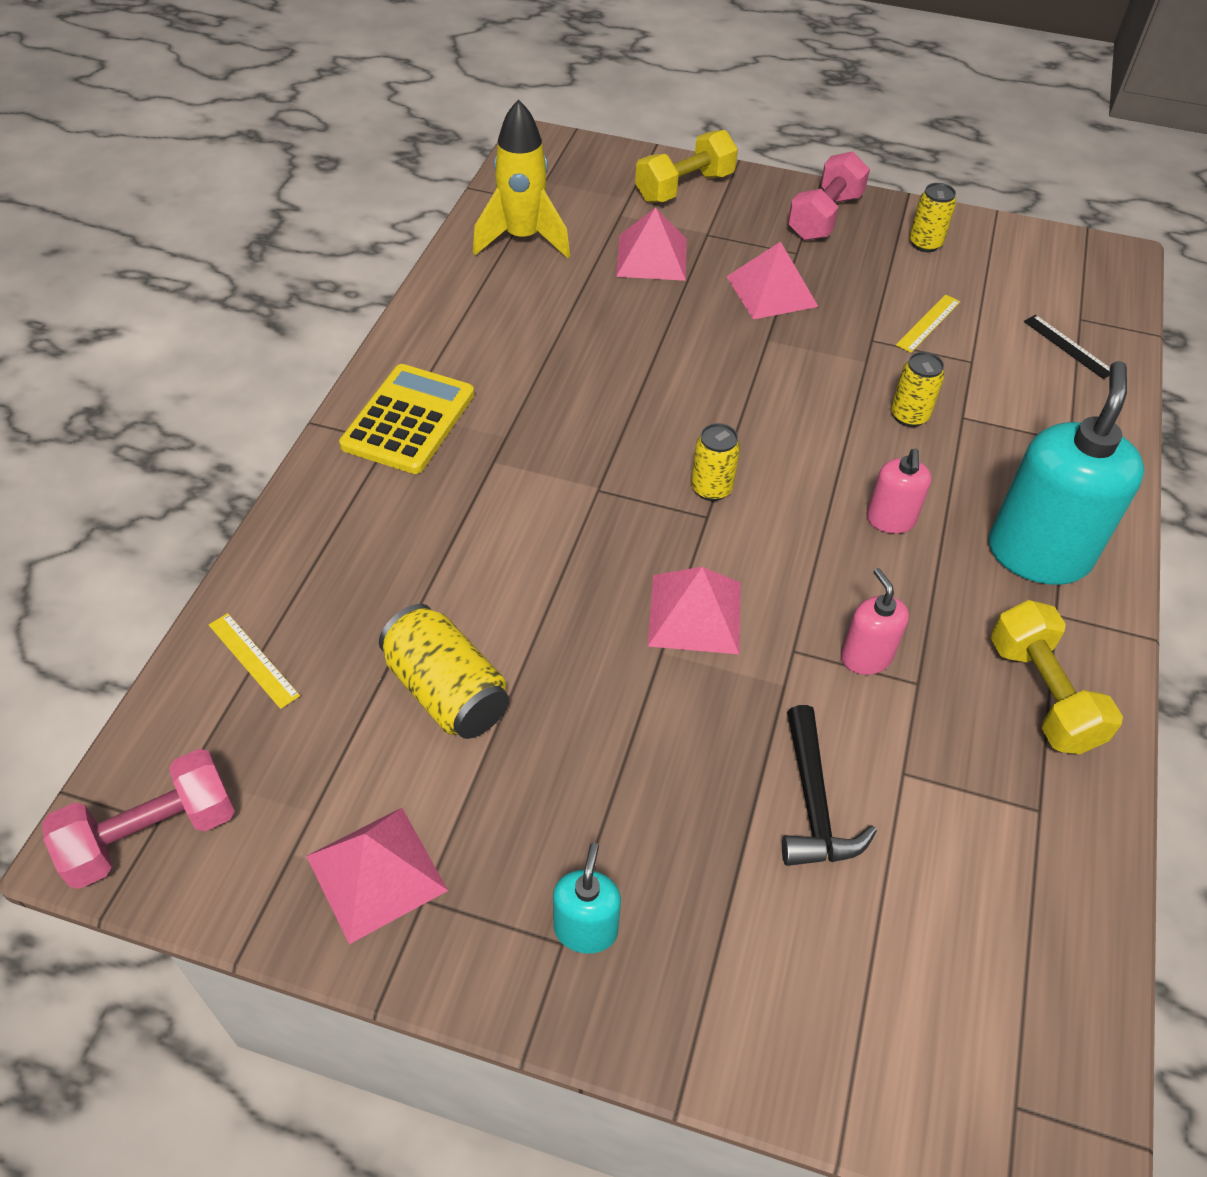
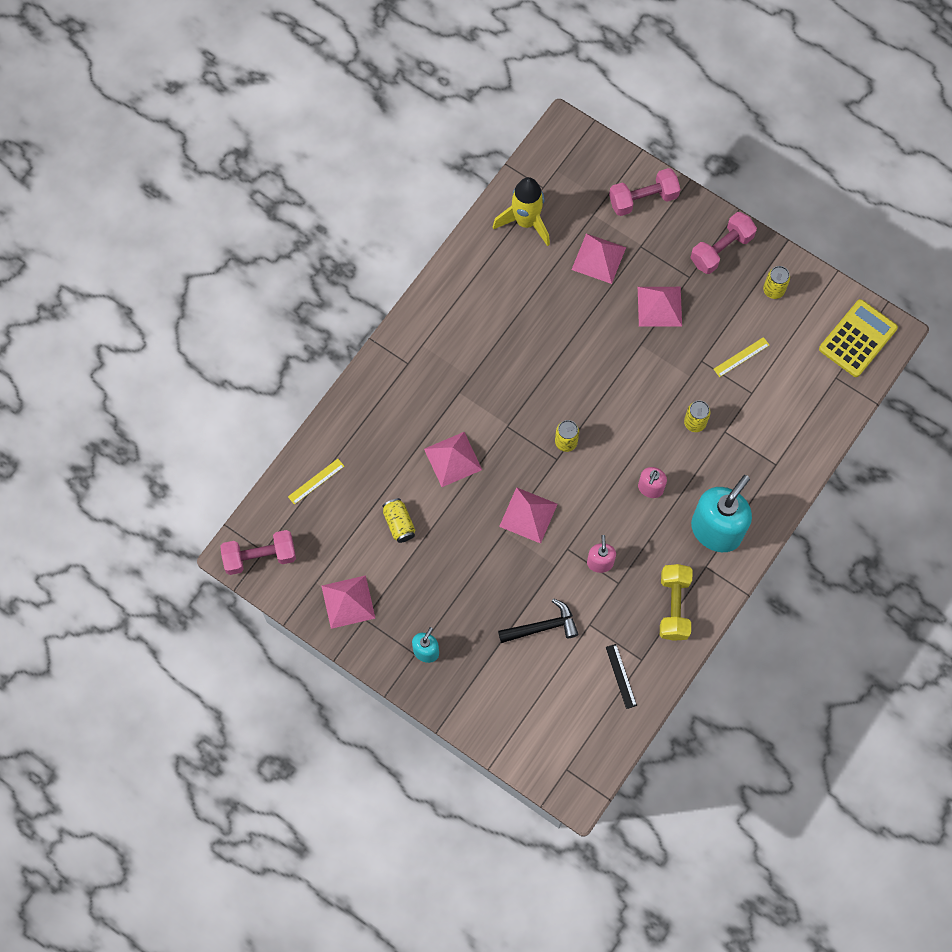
camera: 20 degrees right, 20 degrees up
yellow ruler [209,613,300,709] -> yellow ruler turned 75 degrees clockwise [288,459,344,505]
yellow calculator [339,364,474,474] -> yellow calculator moved to [819,299,898,377]
yellow can [379,604,509,739] -> yellow can [383,498,416,543], size x0.65
yellow dumbbell [635,130,738,203] -> pink dumbbell [609,168,681,216]
black hammer [782,705,877,866] -> black hammer turned 120 degrees counterclockwise [498,598,579,643]
black ruler [1024,315,1110,379] -> black ruler moved to [606,644,637,709]
none -> pink pyramid [424,432,482,487]

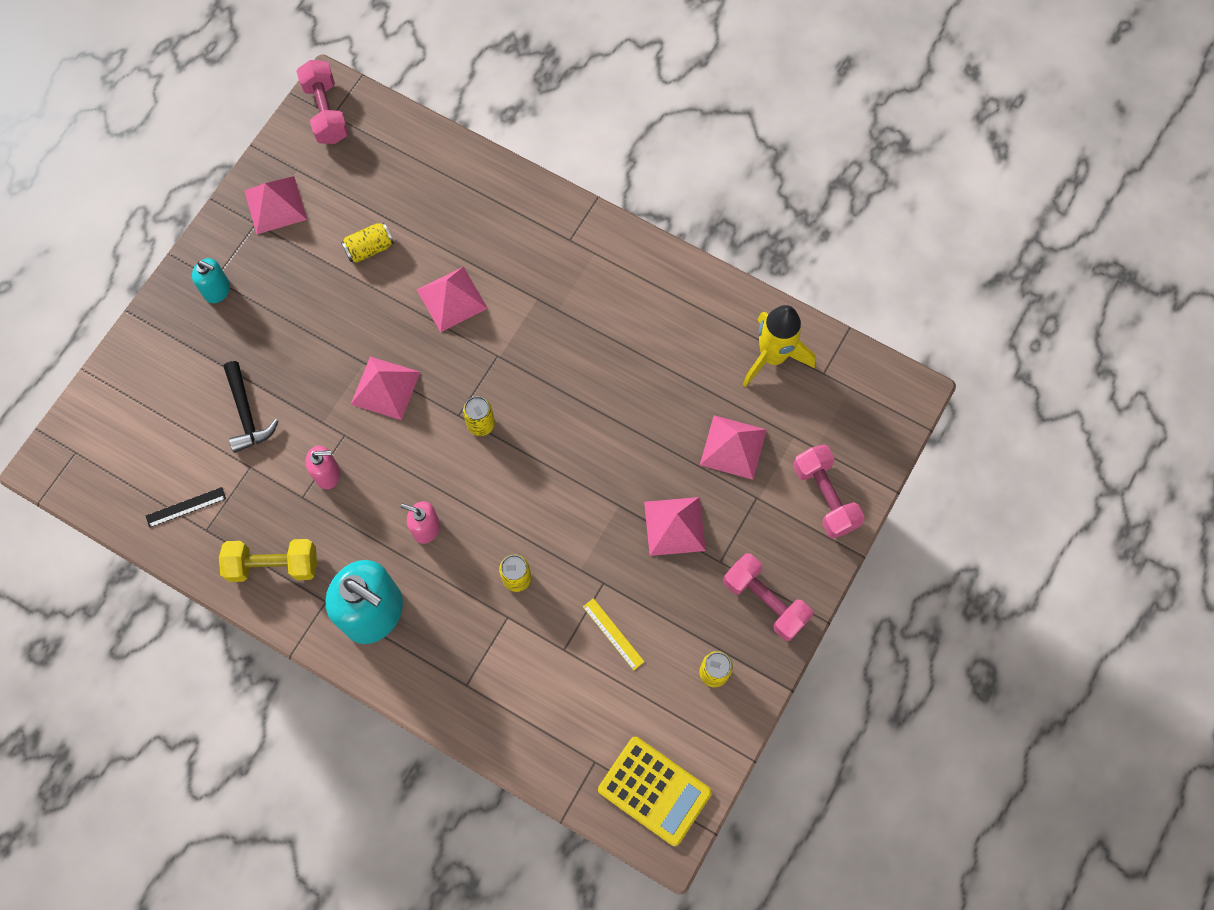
camera: 85 degrees right, 0 degrees up
yellow ruler [288,459,344,505] -> none

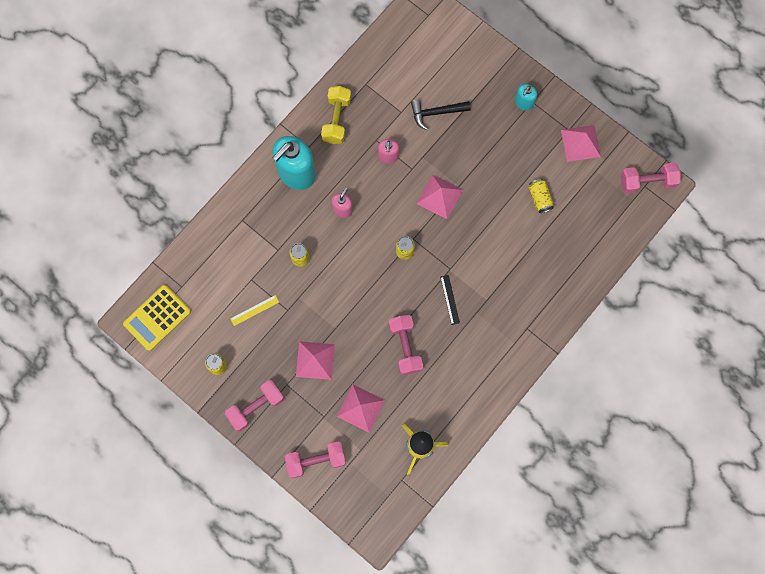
camera: 100 degrees right, 5 degrees up
black ruler [146,487,226,528] -> black ruler moved to [440,275,460,325]
pink pyramid [417,266,488,332] -> none
none -> pink dumbbell [389,315,423,375]

